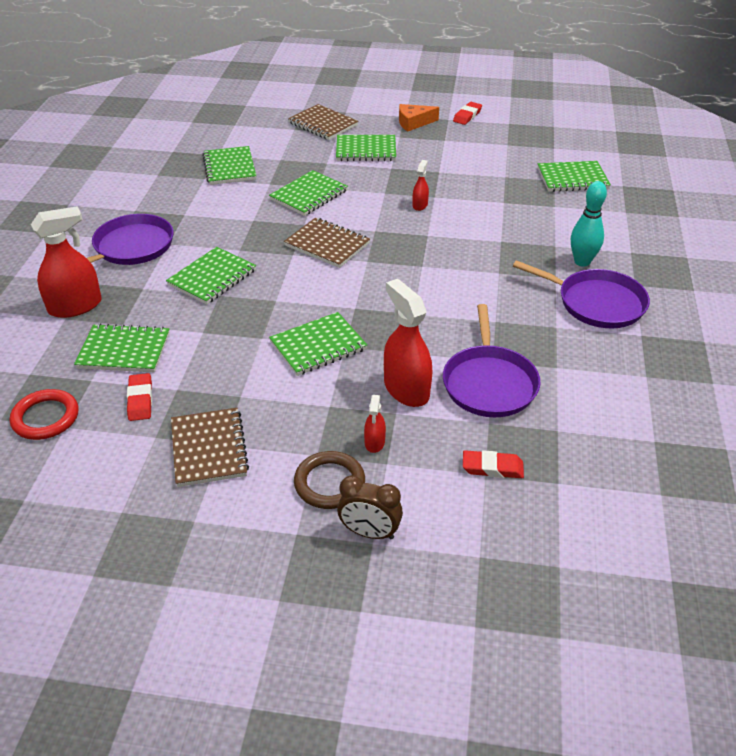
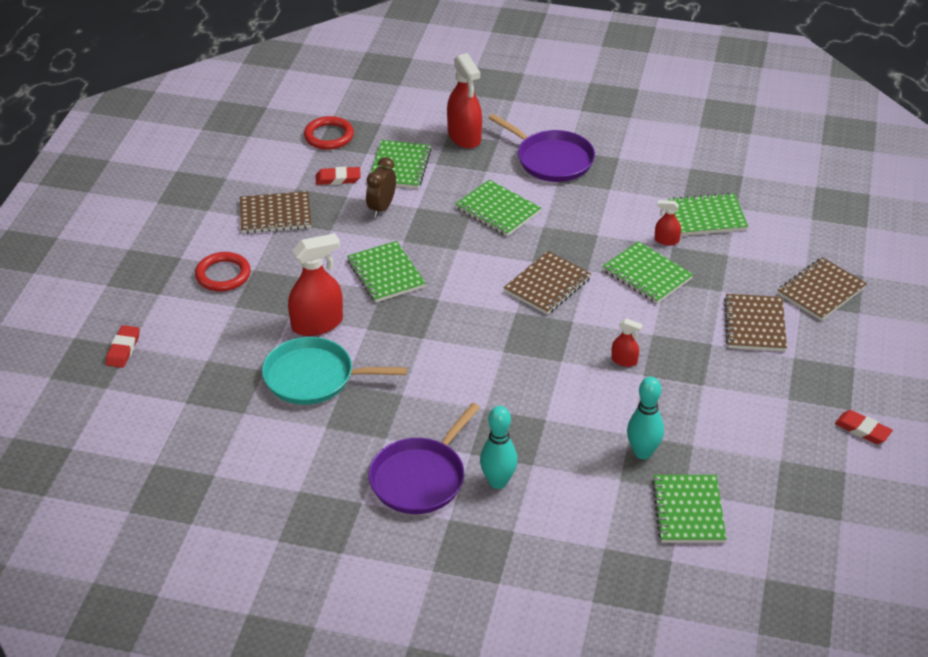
camera: 95 degrees right, 0 degrees up
brown ring [294,451,365,509] -> red ring [195,252,251,292]
green notebook [336,135,396,161] -> brown notebook [724,294,787,351]
brown clock [337,475,403,539] -> brown clock moved to [366,157,396,218]
red spray bottle [364,395,386,453] -> red spray bottle moved to [655,200,681,245]
orange cheese [399,104,439,132] -> none
purple pan [443,304,541,417] -> turquoise pan [262,337,407,405]
red eraser [463,450,524,478] -> red eraser moved to [106,325,140,368]
none -> turquoise bowling pin [627,377,664,459]

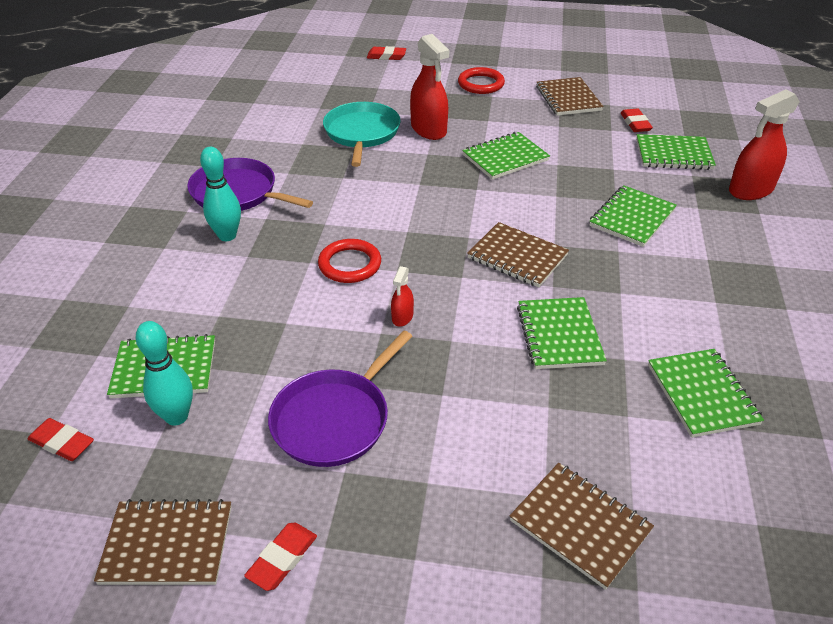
camera: 85 degrees right, 0 degrees up
red ring [304,116,354,150] -> red ring moved to [318,239,381,283]
brown clock [366,157,396,218] -> none
purple pan [489,114,595,182] -> purple pan moved to [268,331,412,467]
green notebook [603,241,693,304] -> green notebook turned 45 degrees counterclockwise [517,297,607,369]
turquoise bowling pin [627,377,664,459] -> turquoise bowling pin moved to [135,321,193,426]
red spray bottle [655,200,681,245] -> none
brown notebook [724,294,787,351] -> brown notebook moved to [94,499,231,585]
none -> red eraser [27,418,94,461]

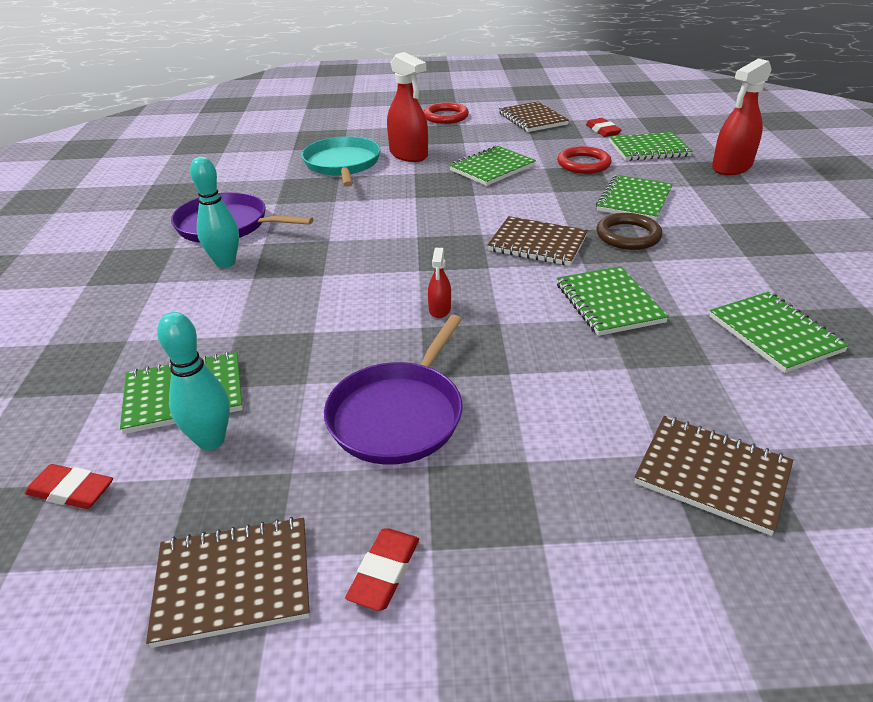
camera: 10 degrees left, 5 degrees down
red ring [318,239,381,283] -> red ring moved to [557,146,612,174]
red eraser [367,46,406,60] -> none
none -> brown ring [596,213,662,250]

